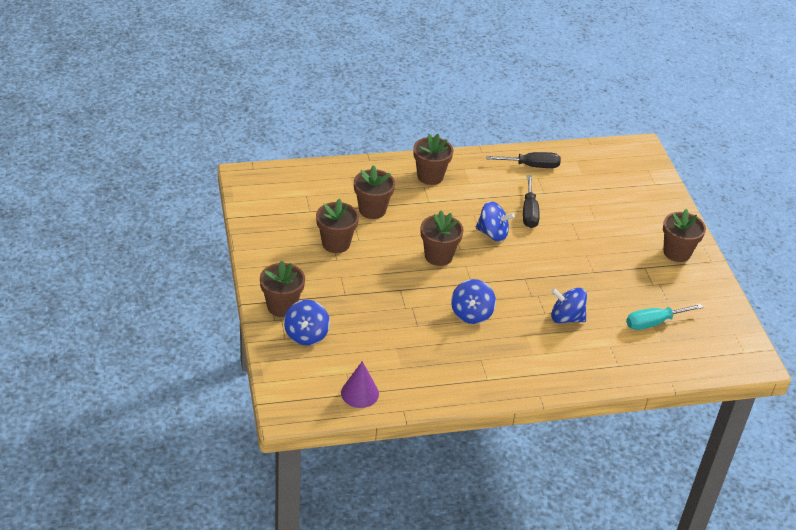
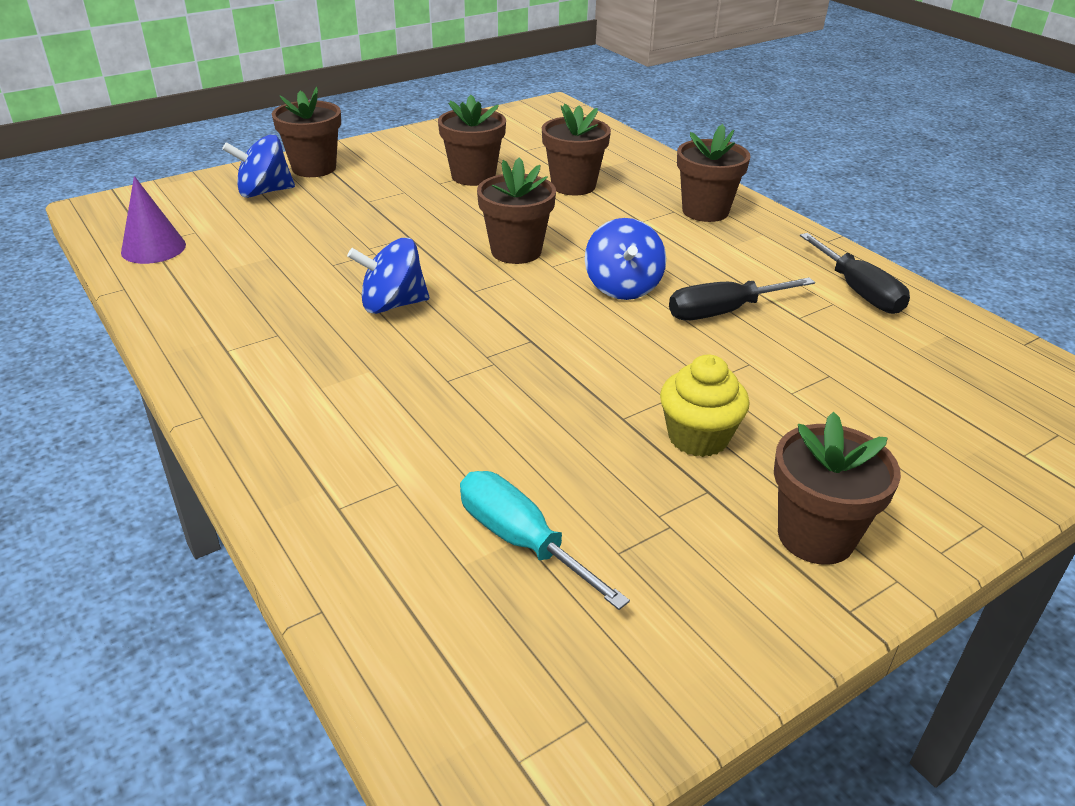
camera: 70 degrees right, 5 degrees down
blue spinning top [551,288,587,323] -> none
none -> yellow cupcake [660,355,750,457]

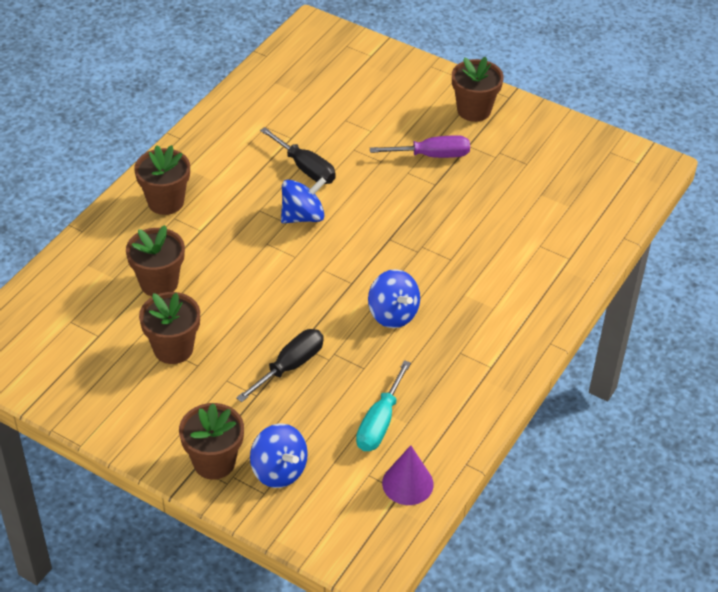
camera: 115 degrees left, 10 degrees up
turquoise screwdriver [460,471,630,610] -> turquoise screwdriver moved to [356,360,411,451]
brown flower pot [477,158,556,264] -> none
yellow cupcake [660,355,750,457] -> purple screwdriver [370,135,470,158]
black screwdriver [800,233,910,314] -> black screwdriver moved to [236,329,324,402]

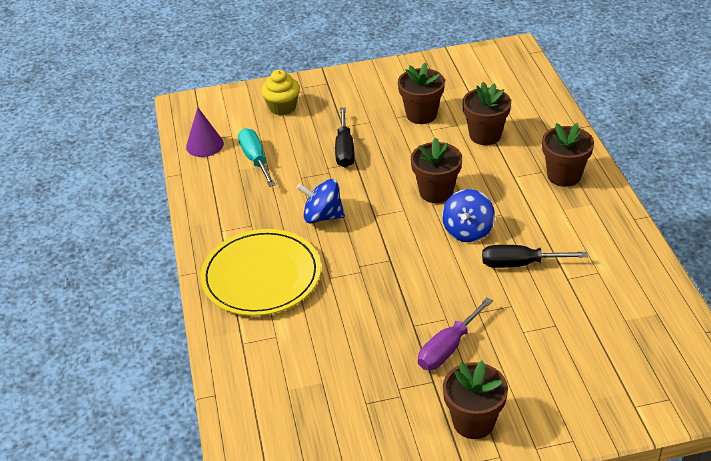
camera: 140 degrees right, 5 degrees down
brown flower pot [179,403,244,480] -> brown flower pot moved to [411,137,462,203]
blue spinning top [250,424,308,488] -> yellow cupcake [261,70,300,115]
none -> yellow plate [200,229,321,316]

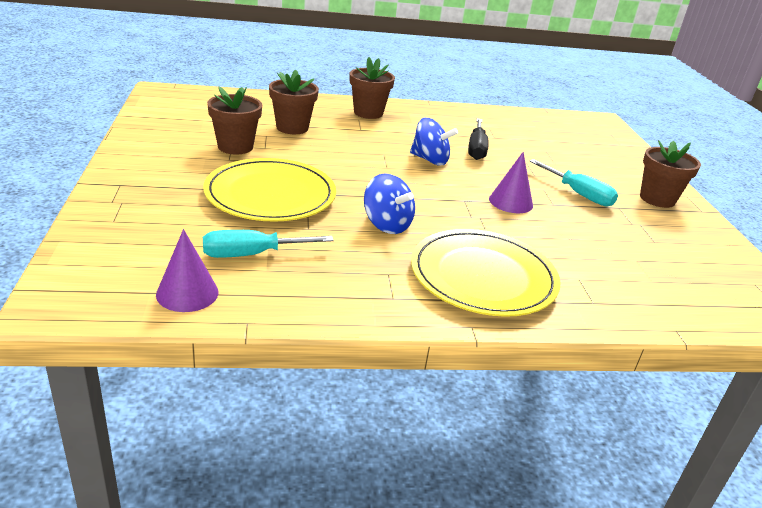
camera: 90 degrees left, 10 degrees down
yellow cupcake [261,70,300,115] -> none
blue spinning top [297,179,345,224] -> blue spinning top turned 60 degrees counterclockwise [364,173,415,234]
black screwdriver [335,107,355,168] -> yellow plate [203,158,336,222]
brown flower pot [411,137,462,203] -> none
purple screwdriver [418,297,493,370] -> turquoise screwdriver [530,159,618,207]
none -> purple cone [489,152,533,213]

